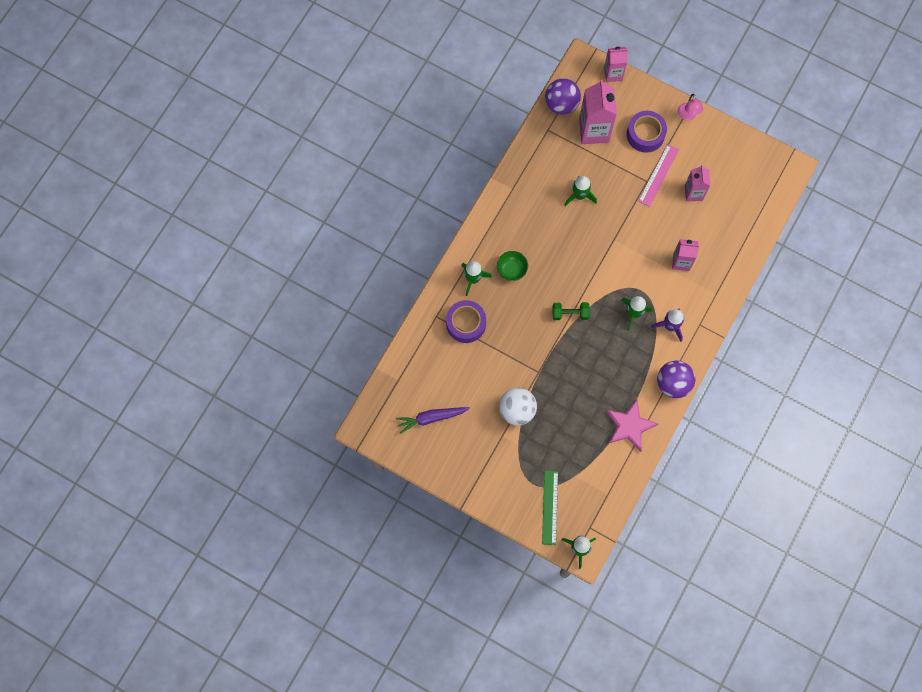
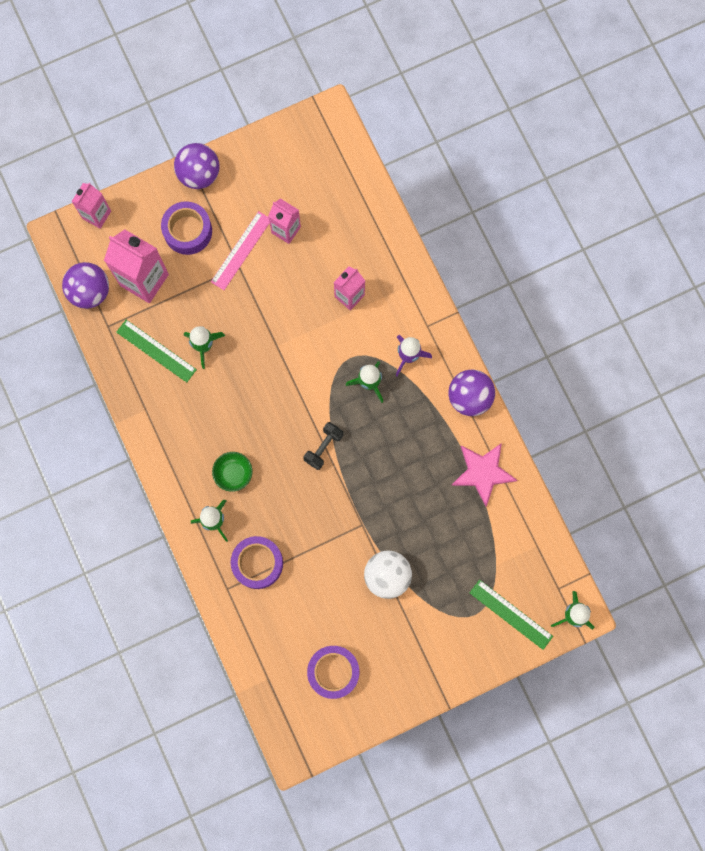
camera: 55 degrees left, 5 degrees up
purple carrot [396,407,470,434] -> purple tape [307,646,359,699]
green dumbbell [553,302,590,320] -> black dumbbell [303,422,343,470]
pink ruler [638,144,679,207] -> pink ruler turned 60 degrees clockwise [211,211,270,290]
pink lamp [678,94,703,120] -> purple ball [174,143,219,189]
none -> green ruler [116,320,197,382]

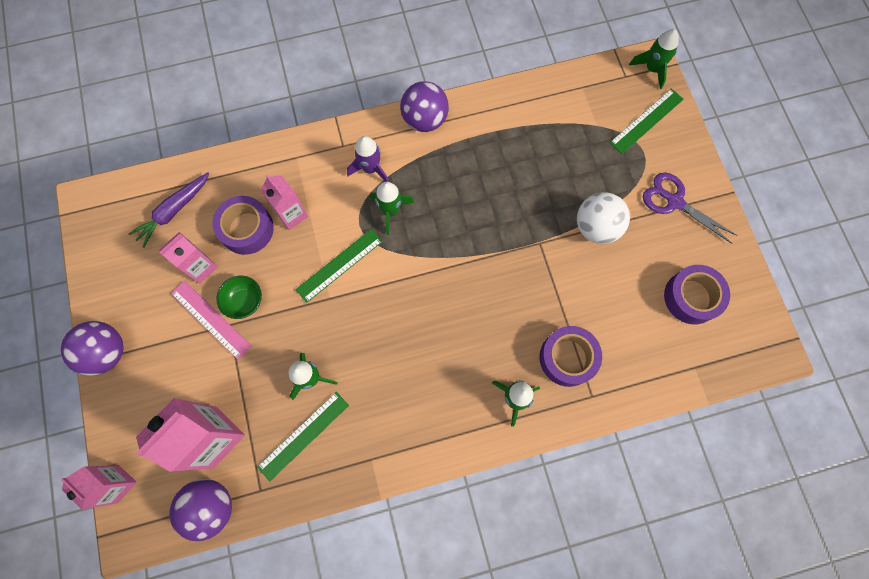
camera: 80 degrees left, 5 degrees down
purple tape [161,201,212,255] -> purple tape moved to [212,196,274,255]
green bowl [212,452,252,492] -> green bowl moved to [216,276,262,319]
black dumbbell [303,422,343,470] -> none
pink star [451,443,518,507] -> none
none -> purple carrot [128,172,210,248]
none -> green ruler [295,229,383,303]
none -> purple scissors [643,172,738,244]

